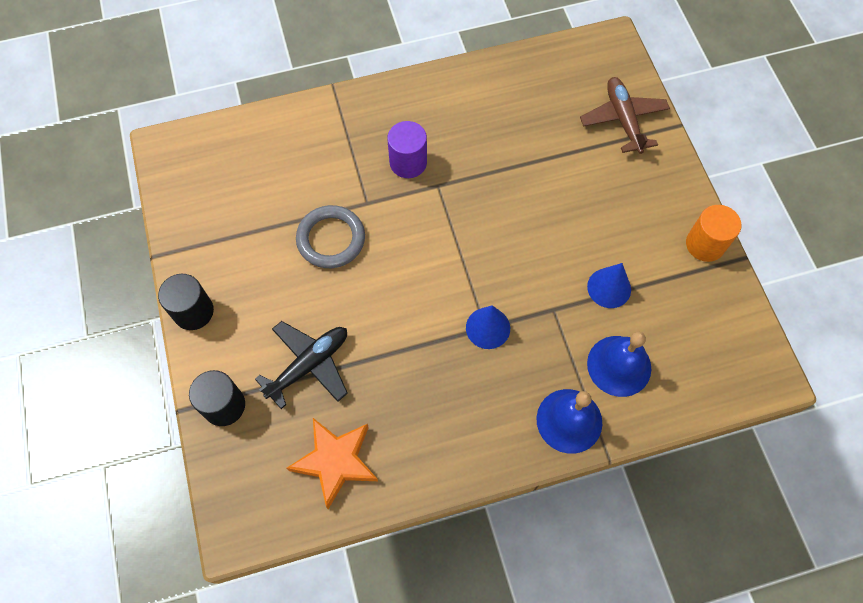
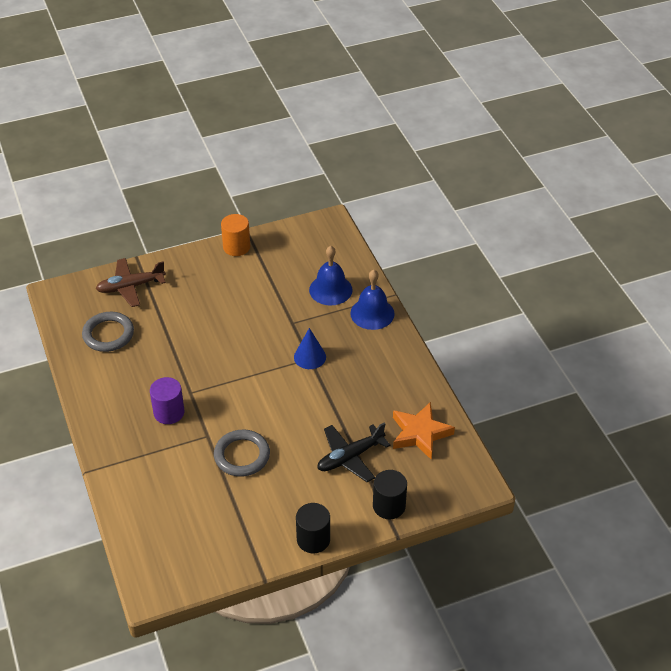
camera: 95 degrees left, 20 degrees down
black plane [255,321,348,409] -> black plane turned 75 degrees counterclockwise [317,422,391,482]
blue cone [587,263,631,308] -> none
none -> grey ring [82,312,134,352]

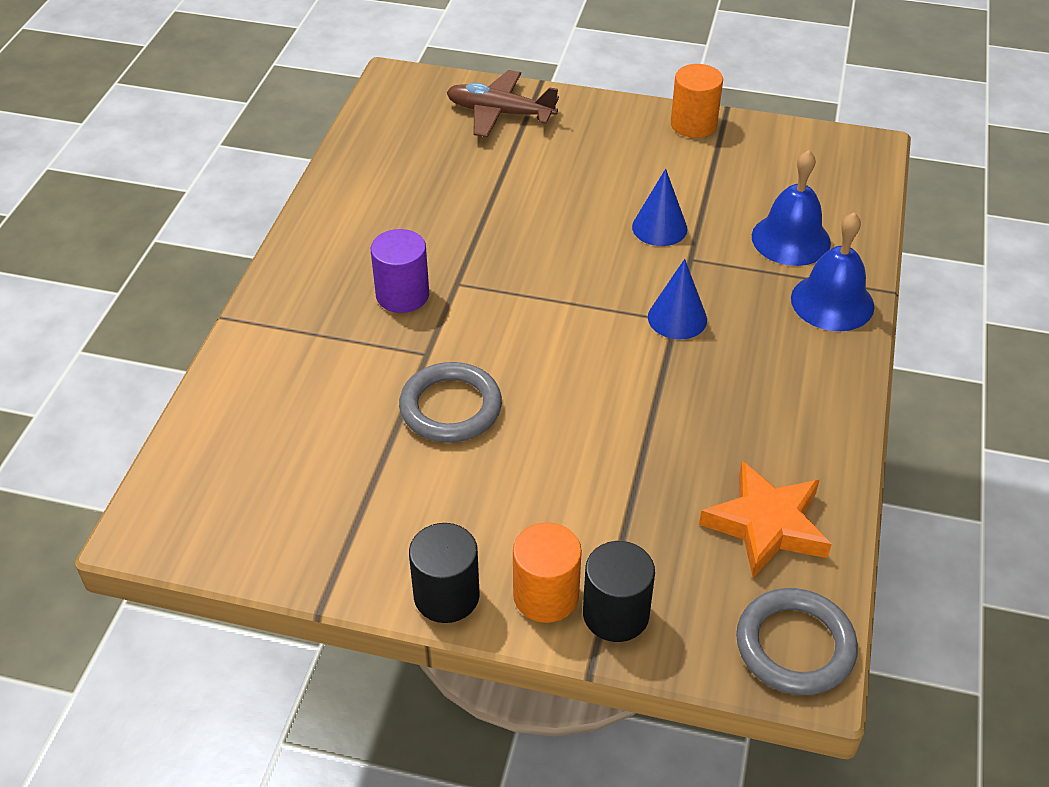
camera: 35 degrees right, 0 degrees up
grey ring [82,312,134,352] -> grey ring moved to [736,588,858,695]
black plane [317,422,391,482] -> none
none -> orange cylinder [513,522,582,623]
none -> blue cone [632,169,687,246]

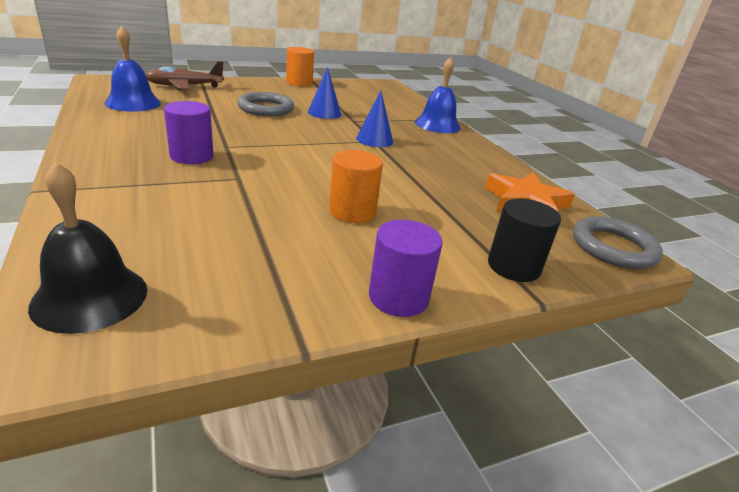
camera: 40 degrees left, 15 degrees down
grey ring [399,362,502,443] -> grey ring moved to [237,92,294,116]
black cylinder [409,523,480,623] -> purple cylinder [369,220,443,317]
orange cylinder [513,522,582,623] -> orange cylinder moved to [329,150,383,223]
blue bell [752,150,831,266] -> blue bell moved to [105,25,161,112]
none -> black bell [28,162,147,334]

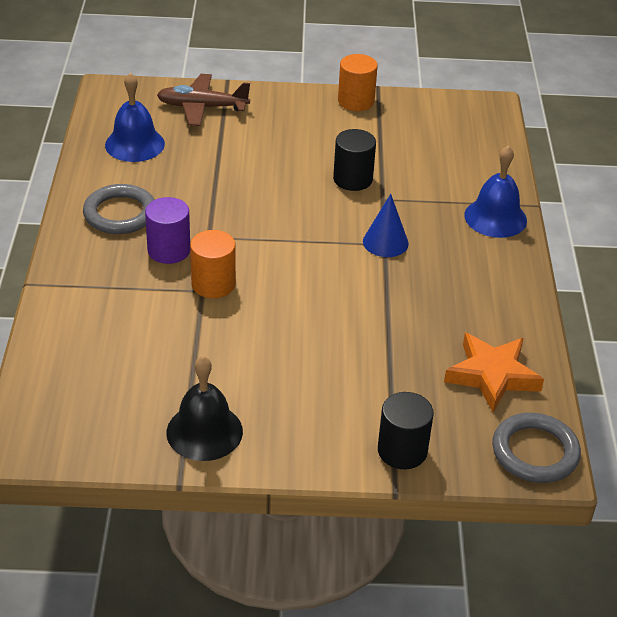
camera: 25 degrees right, 10 degrees up
black bell [28,162,147,334] -> black bell moved to [167,356,243,461]
grey ring [237,92,294,116] -> grey ring moved to [83,184,155,234]
blue cone [308,67,341,119] -> black cylinder [333,129,376,191]
orange cylinder [329,150,383,223] -> orange cylinder moved to [190,230,236,298]
purple cylinder [369,220,443,317] -> none

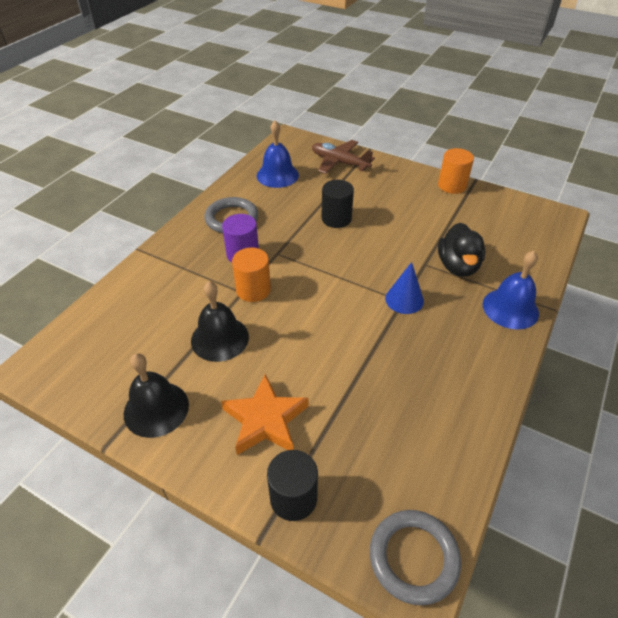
camera: 30 degrees right, 5 degrees up
black cylinder [333,129,376,191] -> black cylinder moved to [321,180,354,228]
orange star [444,333,544,412] -> orange star moved to [221,374,309,455]
none -> black bell [191,281,249,362]
none -> black duck [438,223,485,277]

